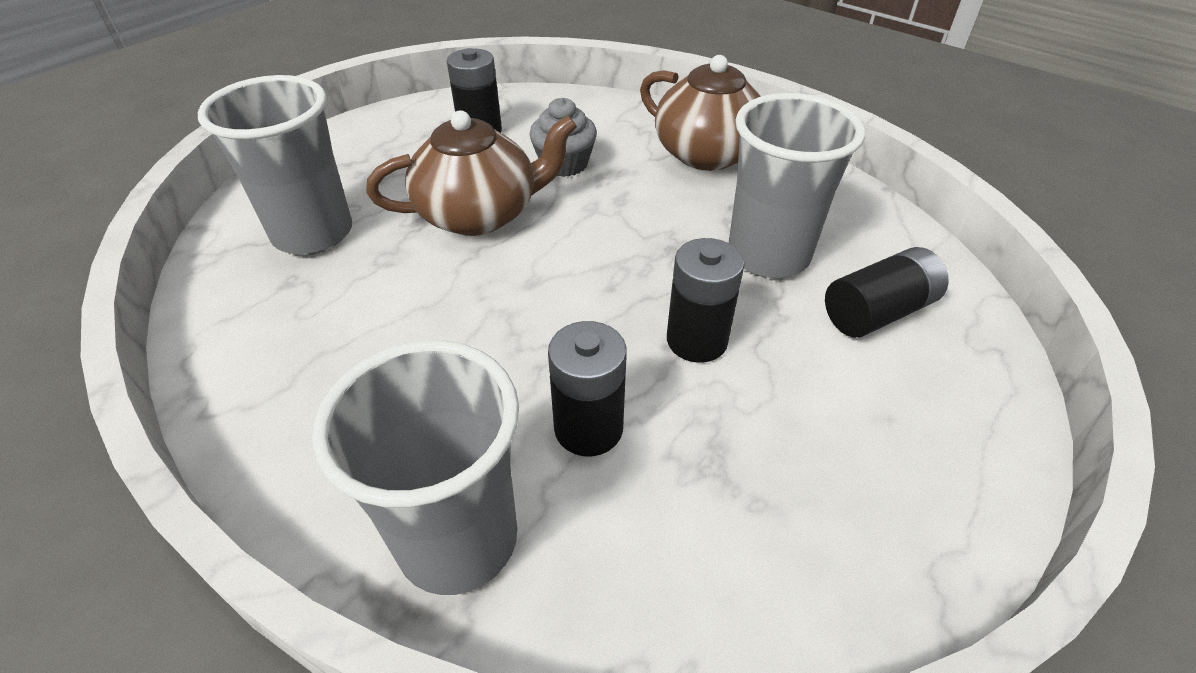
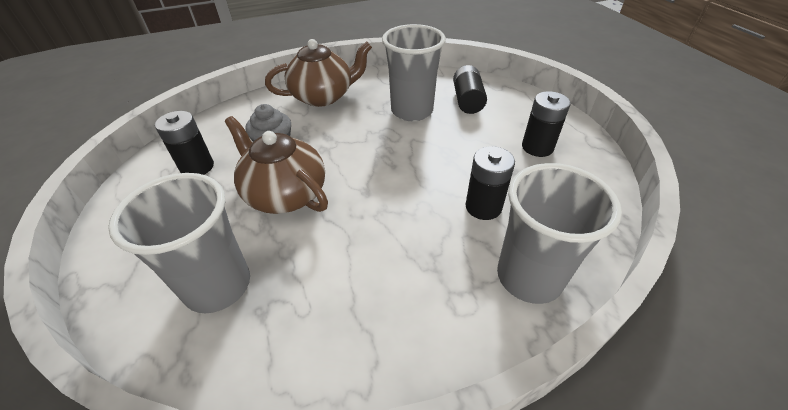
camera: 60 degrees left, 0 degrees up
brown teapot [366,110,577,236] -> brown teapot turned 60 degrees counterclockwise [224,116,328,214]
black battery [667,238,745,363] -> black battery moved to [522,91,571,157]

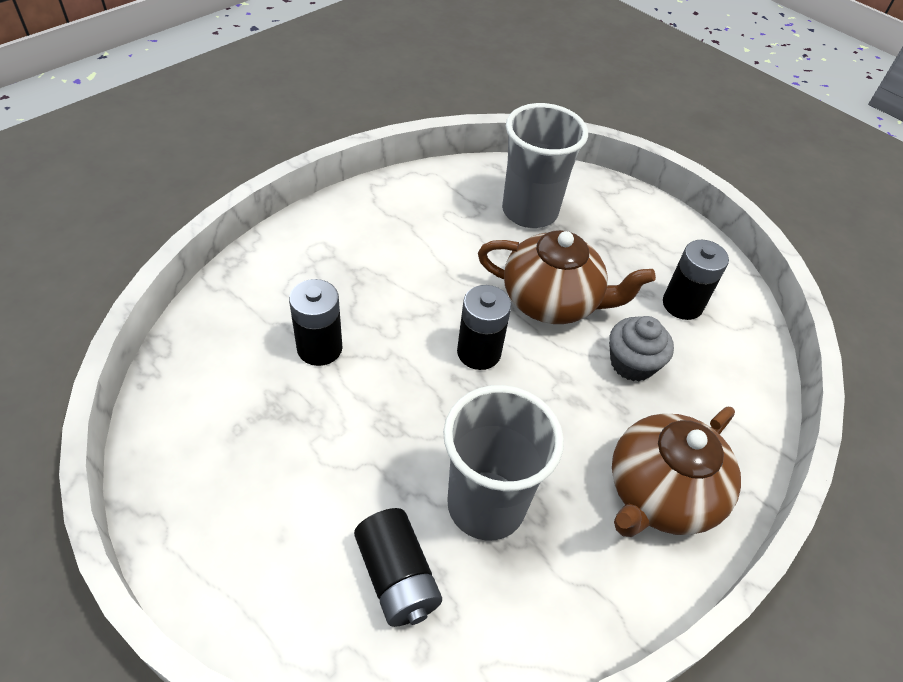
camera: 150 degrees right, 5 degrees up
grey cup [497,163,622,304] -> none
black battery [522,91,571,157] -> black battery moved to [457,285,511,370]

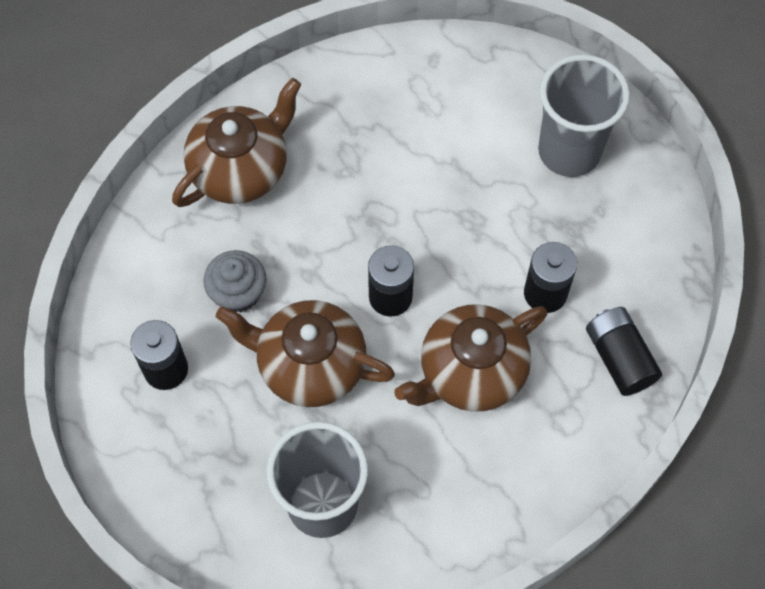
camera: 175 degrees left, 15 degrees up
black battery [354,508,442,627] -> black battery moved to [586,307,662,396]
grey cup [443,385,564,541] -> grey cup moved to [538,54,630,177]
none -> brown teapot [394,304,547,412]

